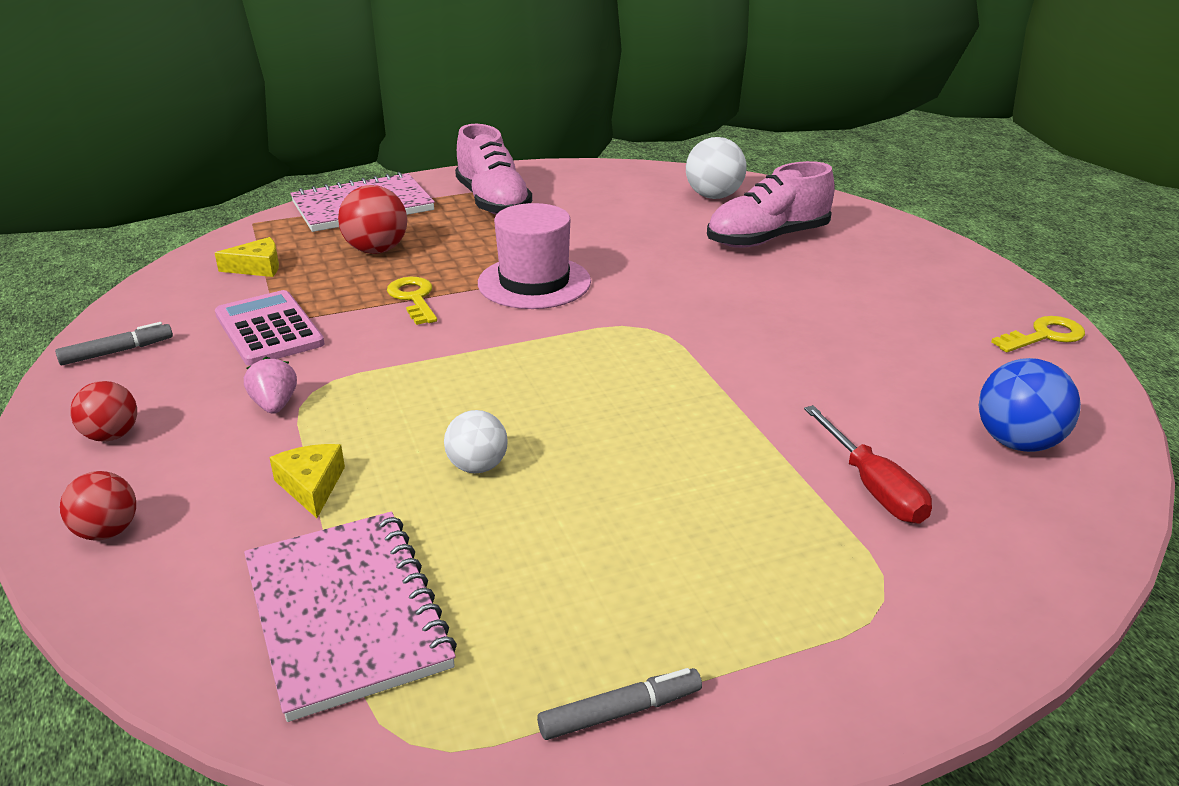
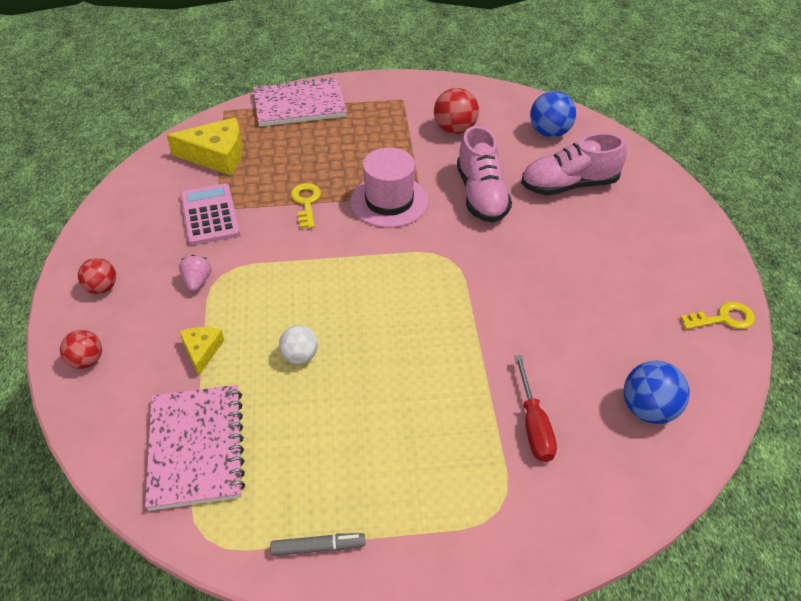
camera: 15 degrees right, 15 degrees up
grey marker [55,322,173,365] -> none
yellow cheese [215,237,279,277] -> yellow cheese [167,117,242,175], size x1.81
red ball [338,185,407,254] -> red ball moved to [434,88,479,134]
pink shoe [455,124,532,215] -> pink shoe moved to [457,126,512,223]
white ball [686,137,747,199] -> blue ball [530,91,576,138]

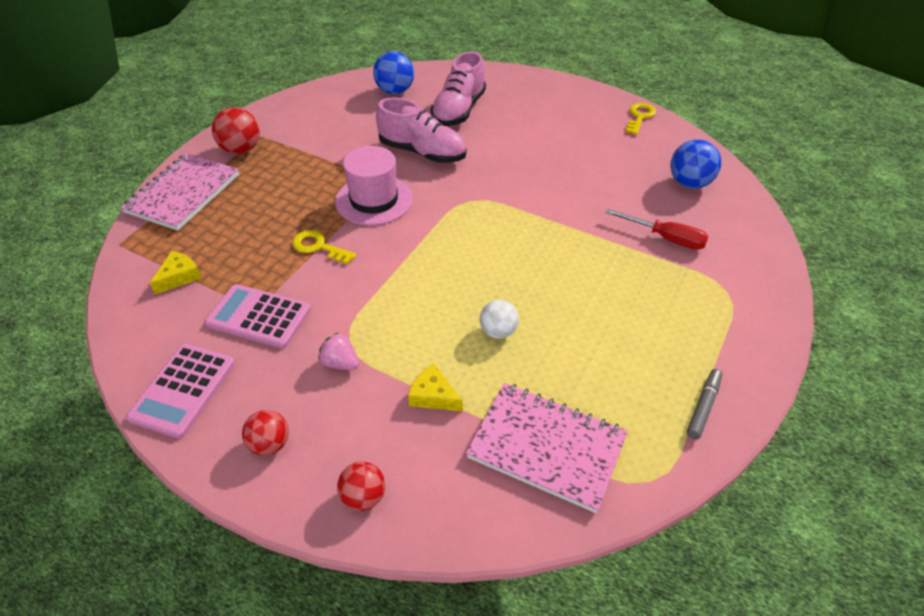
camera: 55 degrees left, 0 degrees up
yellow cheese [167,117,242,175] -> yellow cheese [150,251,202,294], size x0.55
red ball [434,88,479,134] -> red ball moved to [212,107,260,154]
none -> pink calculator [126,344,235,439]

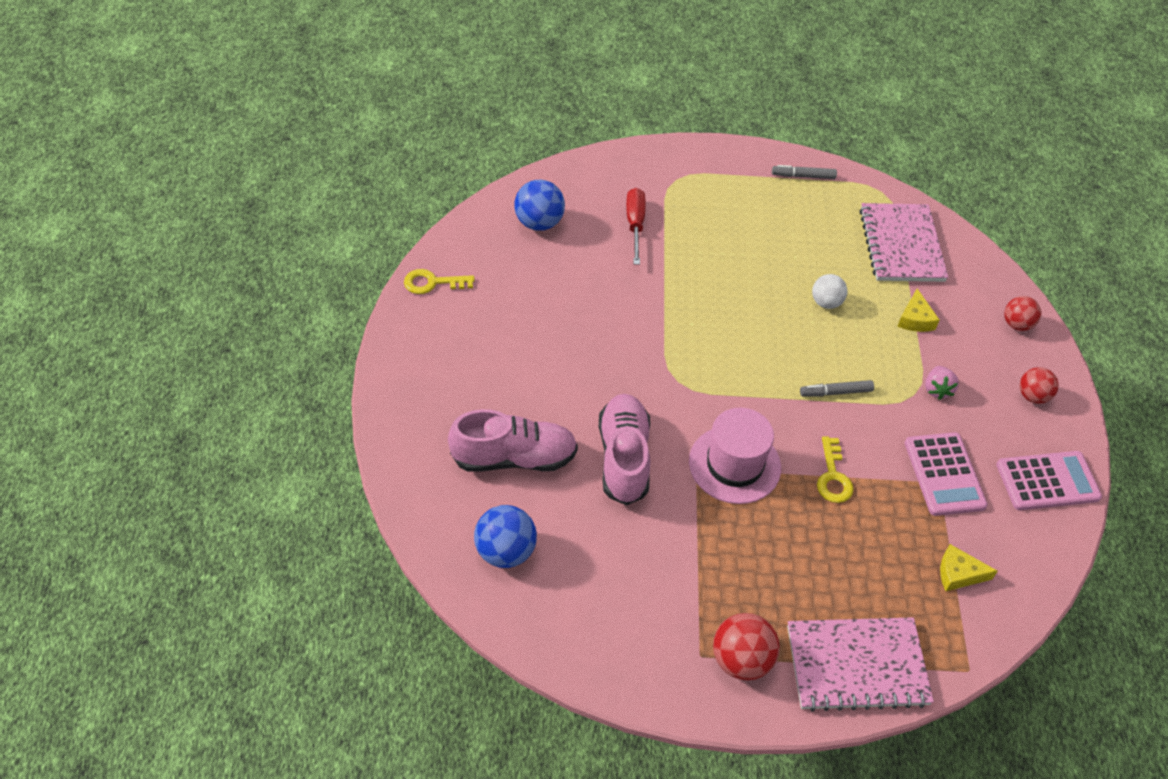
camera: 120 degrees left, 5 degrees up
none -> grey marker [800,380,874,397]

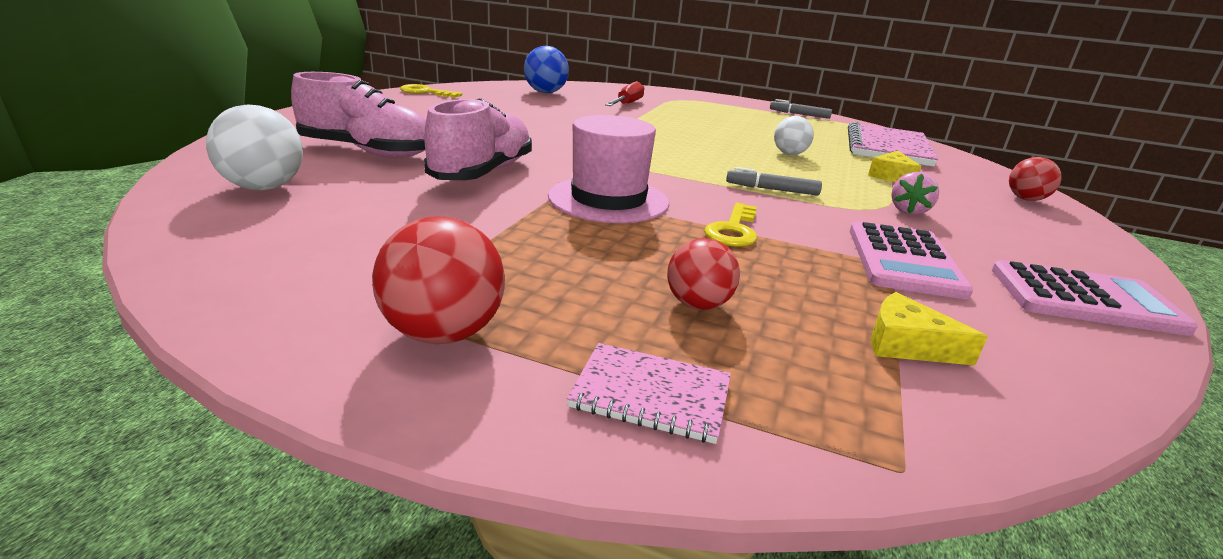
camera: 20 degrees right, 25 degrees down
blue ball [474,505,537,568] -> white ball [206,105,303,190]
pink notebook [787,617,934,712] -> pink notebook [567,343,731,444], size x0.53
red ball [1020,367,1059,404] -> red ball moved to [667,238,740,310]

